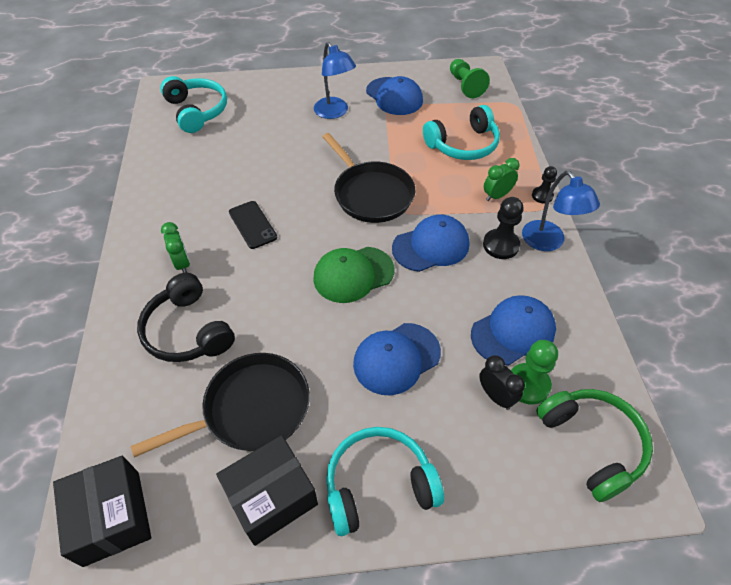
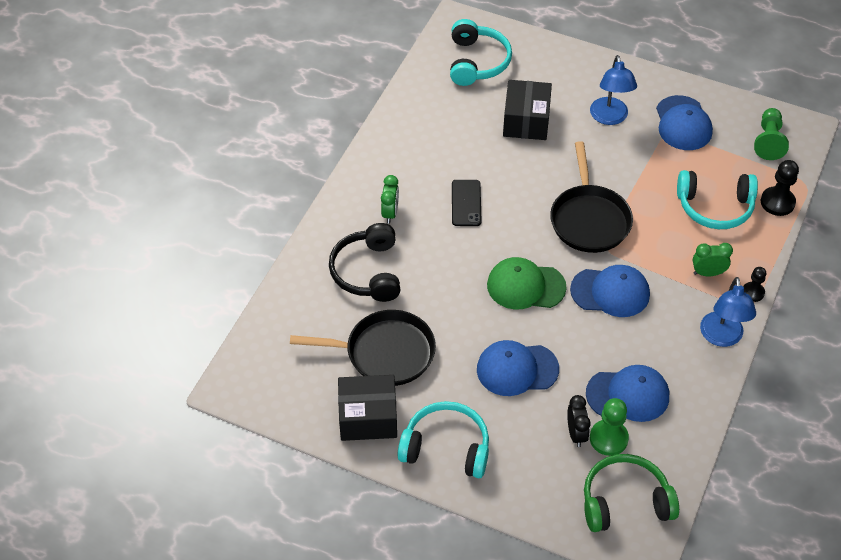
camera: 30 degrees right, 0 degrees up
black box [53,456,151,567] -> black box moved to [503,80,552,140]
black pawn [483,197,524,259] -> black pawn moved to [761,160,799,216]
green headphones [536,389,653,502] -> green headphones turned 105 degrees counterclockwise [584,454,679,532]

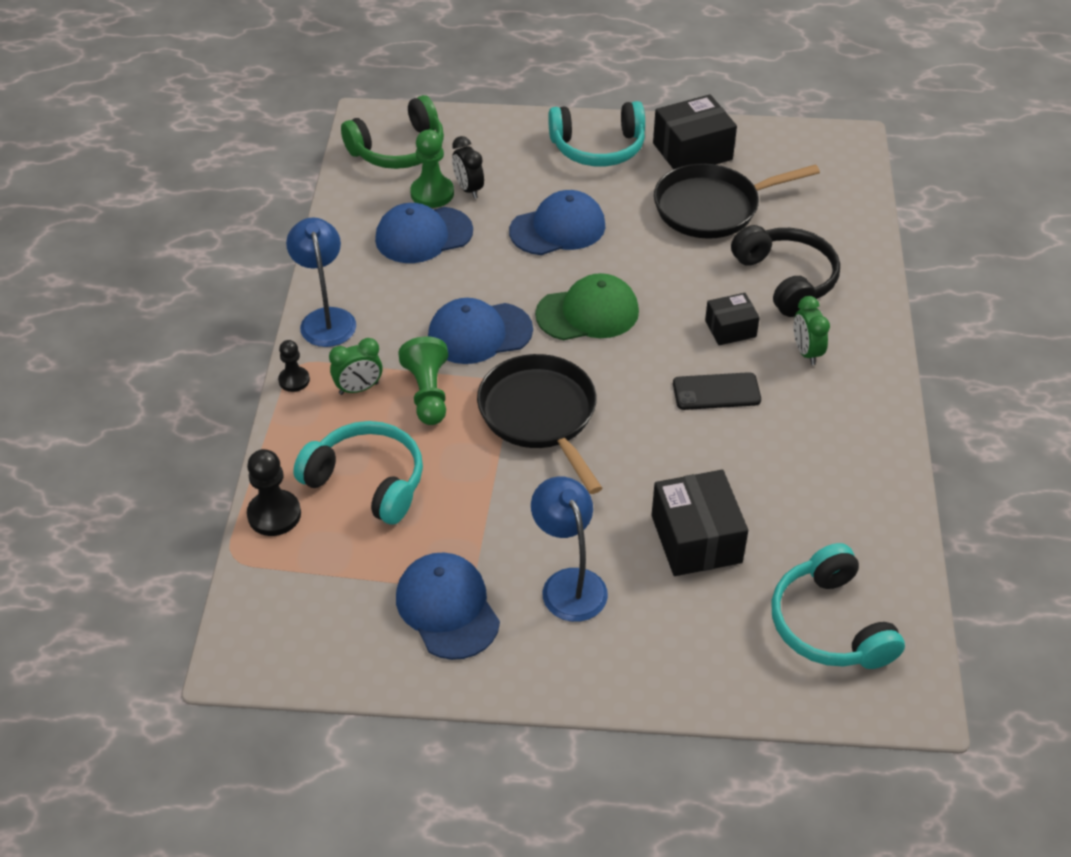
camera: 160 degrees right, 5 degrees down
black phone [452,180,482,226] -> black phone turned 75 degrees counterclockwise [673,372,761,410]
turquoise headphones [677,170,758,229] -> turquoise headphones turned 45 degrees clockwise [293,421,423,525]
green pawn [754,108,789,160] -> green pawn moved to [398,336,448,425]
none -> black box [705,293,760,345]

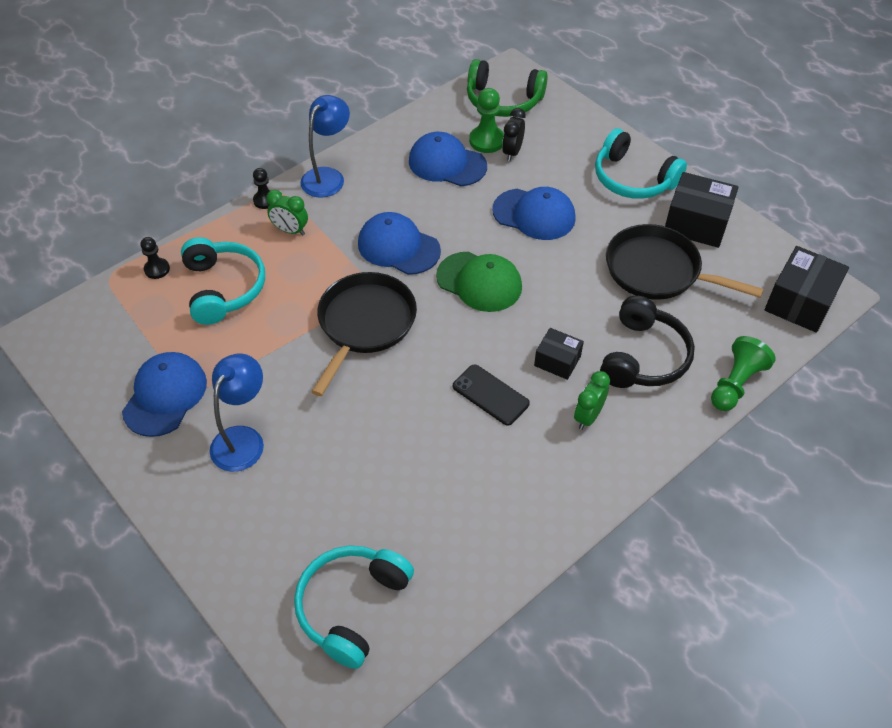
camera: 45 degrees right, 5 degrees up
black pawn [247,449,301,536] -> black pawn [140,237,170,279], size x0.63
green pawn [398,336,448,425] -> green pawn moved to [711,336,776,411]
black box [651,470,748,576] -> black box moved to [764,246,849,333]

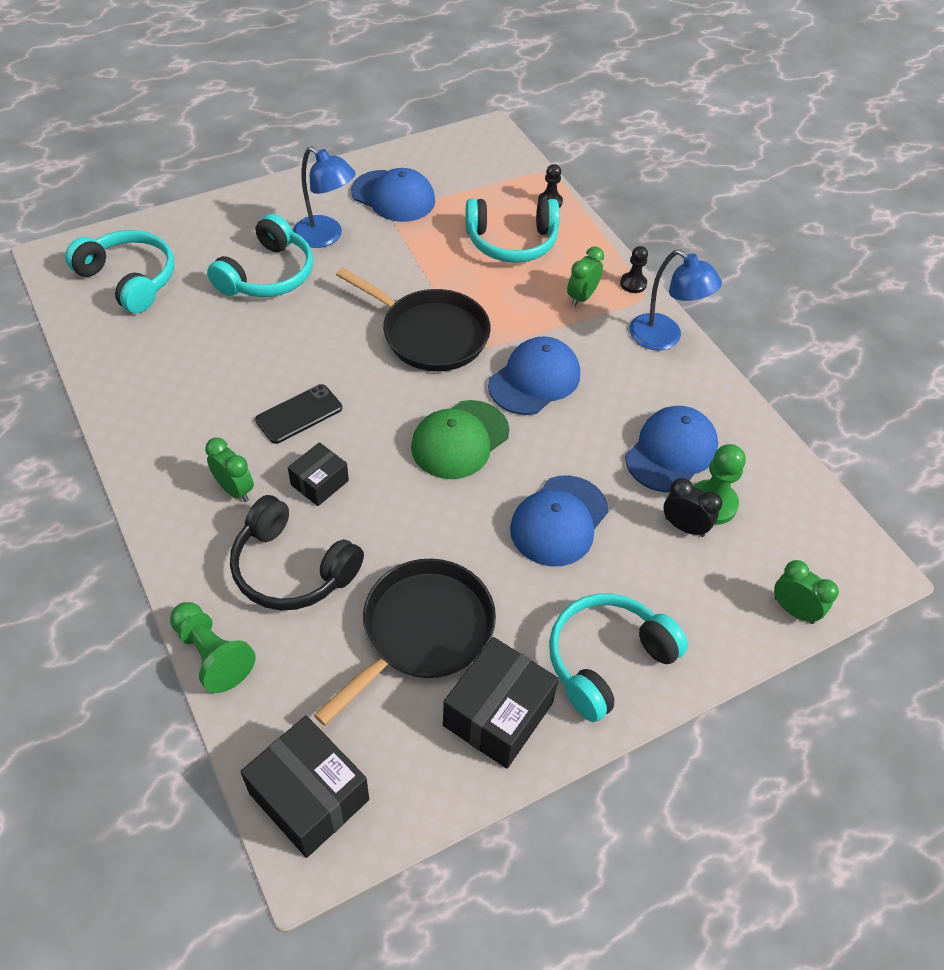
camera: 100 degrees right, 0 degrees up
green headphones [467,59,548,117] -> none
none -> turquoise headphones [207,214,313,297]
none -> green clock [774,560,839,624]

